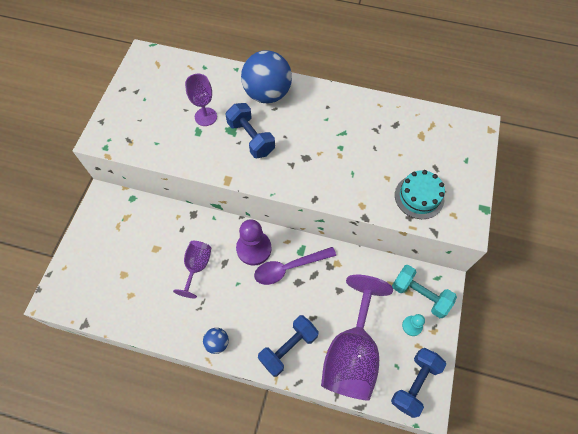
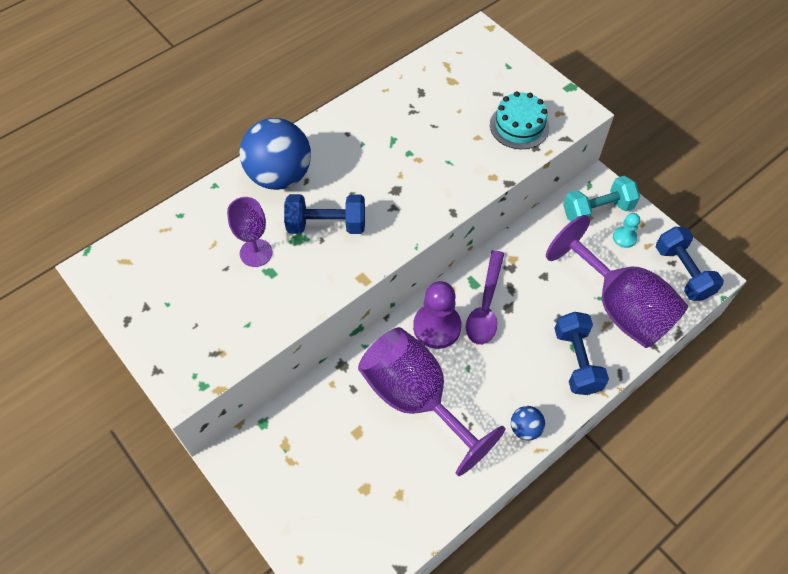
camera: 55 degrees left, 5 degrees down
purple goblet [173,241,211,299] -> purple goblet [358,327,505,476], size x1.93

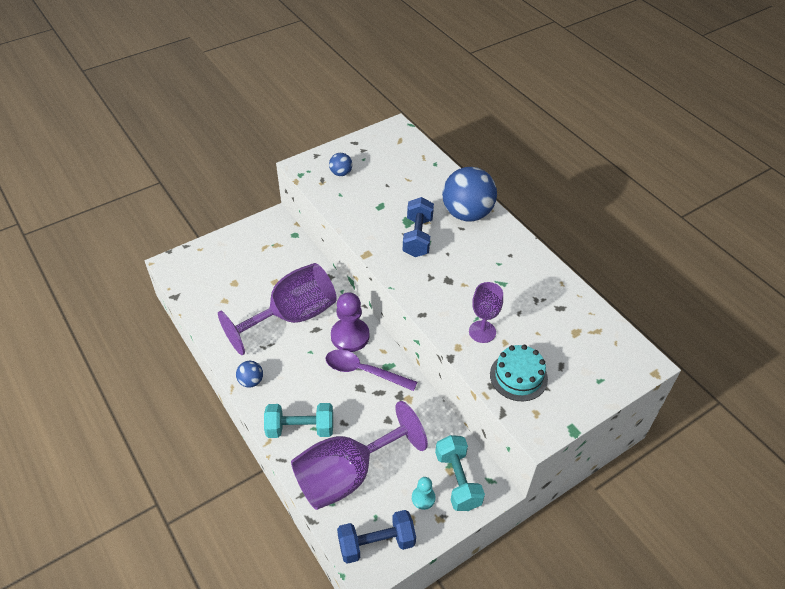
camera: 95 degrees right, 10 degrees down
purple goblet [227,197,272,267] -> purple goblet moved to [469,282,503,343]
blue dumbbell [554,312,609,395] -> turquoise dumbbell [264,403,333,438]
none -> blue ball [329,153,352,176]

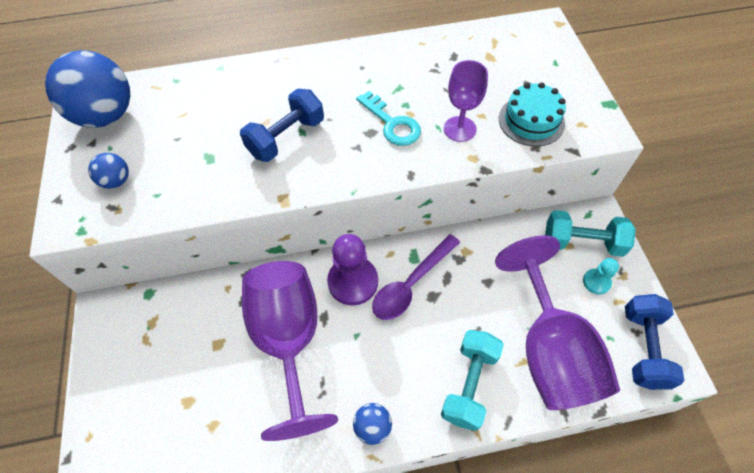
camera: 65 degrees left, 10 degrees up
blue dumbbell [403,197,434,257] -> blue dumbbell turned 75 degrees counterclockwise [240,88,324,162]
blue ball [442,167,497,222] -> blue ball moved to [45,50,130,128]
none -> turquoise key [356,91,421,146]

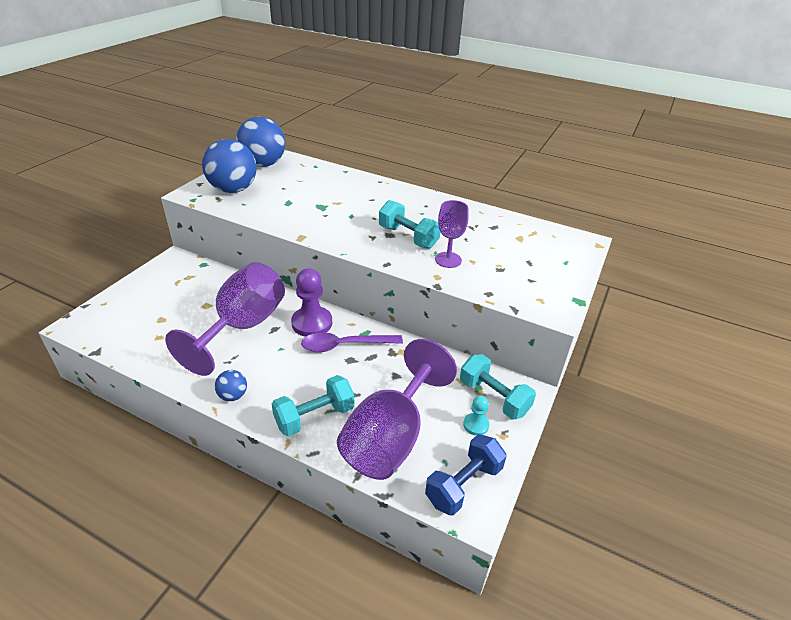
camera: 35 degrees right, 20 degrees down
blue ball [88,153,129,189] -> blue ball [202,139,257,193], size x2.19
blue dumbbell [240,88,324,162] -> none
turquoise key [356,91,421,146] -> turquoise dumbbell [379,200,440,249]
turquoise cake [499,82,566,146] -> none

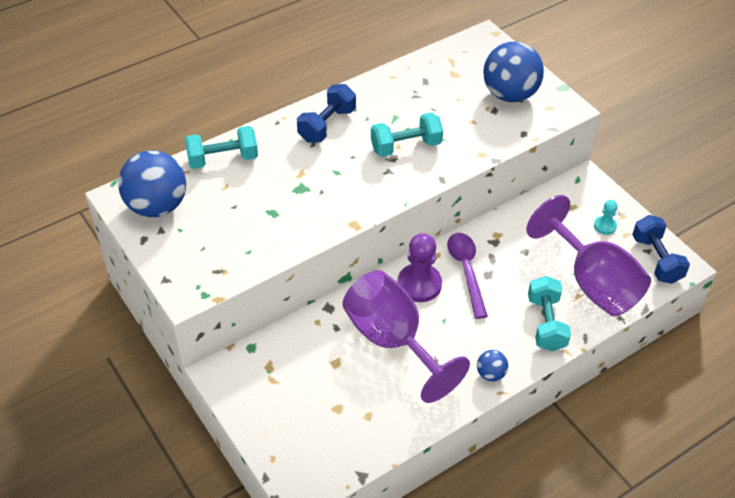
camera: 60 degrees left, 10 degrees up
blue ball [202,139,257,193] -> blue ball moved to [483,42,544,102]
purple spoon [301,332,403,352] -> purple spoon turned 150 degrees clockwise [447,233,488,319]
purple goblet [435,200,469,268] -> none
turquoise dumbbell [460,354,536,419] -> turquoise dumbbell moved to [185,126,258,169]
none -> blue dumbbell [297,84,356,143]

